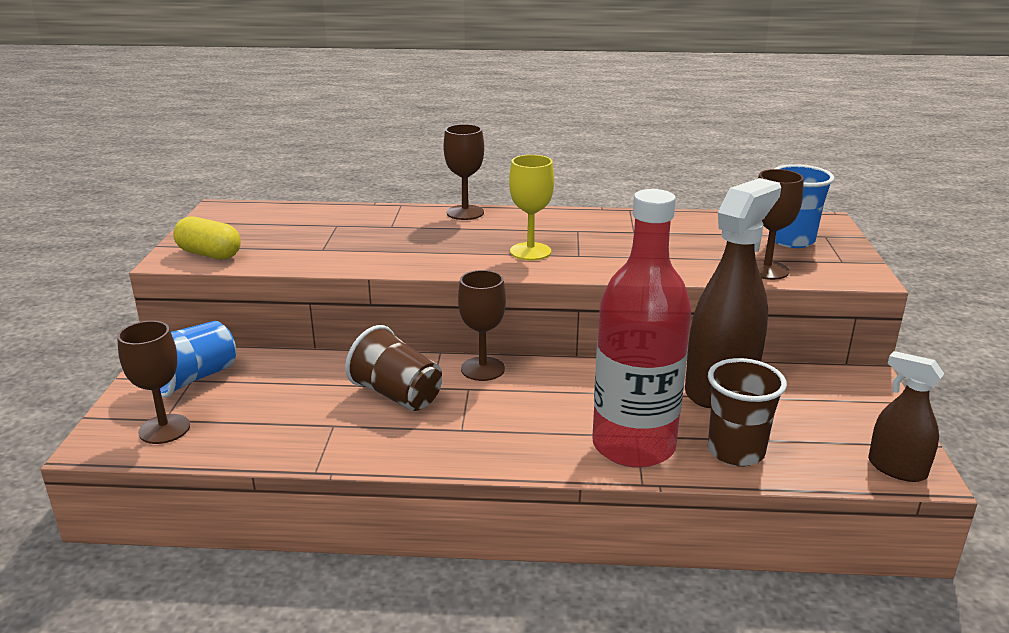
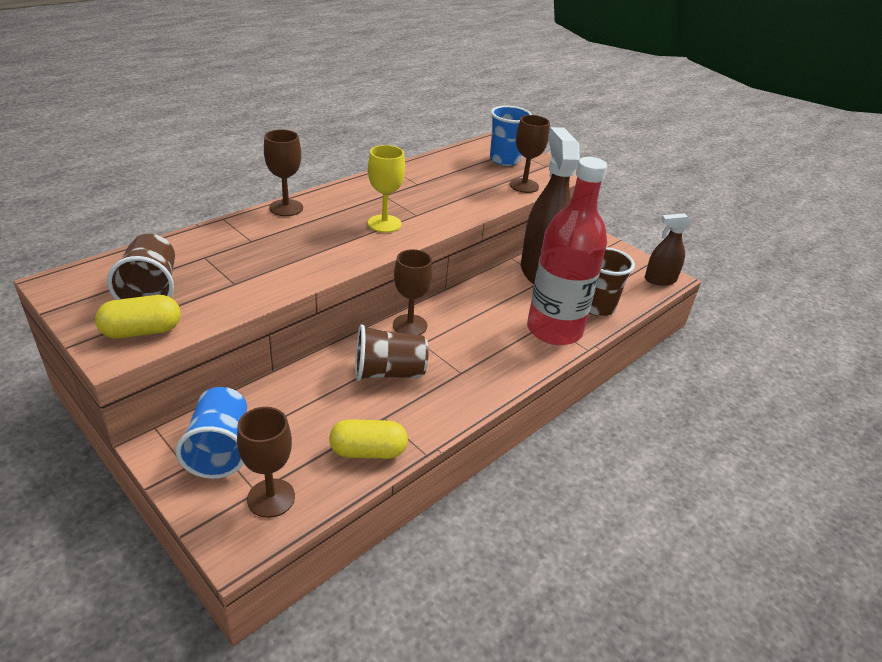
camera: 50 degrees left, 10 degrees up
none -> brown cup [107,234,175,300]
none -> yellow capsule [329,419,408,459]

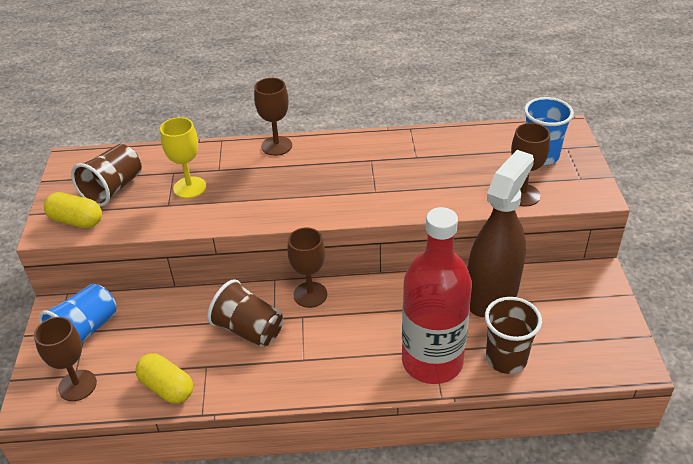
camera: 45 degrees right, 5 degrees up
yellow goblet [368,145,405,233] -> yellow goblet moved to [160,117,206,198]
brown spray bottle [645,213,692,286] -> none

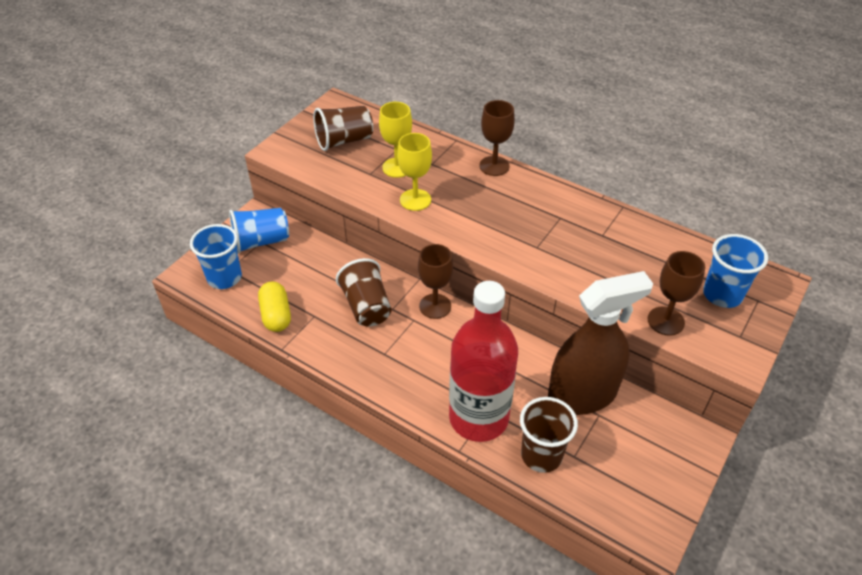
camera: 35 degrees right, 5 degrees up
brown goblet [34,317,97,401] -> blue cup [190,224,242,289]
yellow capsule [44,192,102,228] -> none
none -> yellow goblet [397,133,432,211]

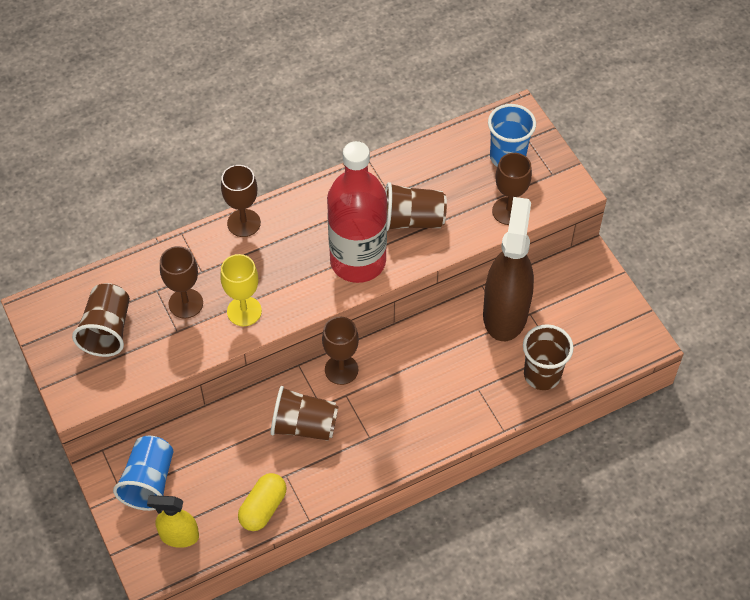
camera: 60 degrees left, 10 degrees up
blue cup [190,224,242,289] -> yellow spray bottle [147,495,199,548]
yellow capsule [258,281,291,332] -> yellow capsule turned 75 degrees counterclockwise [238,473,287,531]
yellow goblet [379,102,412,178] -> brown goblet [160,246,203,319]
red bottle [449,281,518,442] -> red bottle moved to [327,141,387,283]
none -> brown cup [385,182,447,231]

